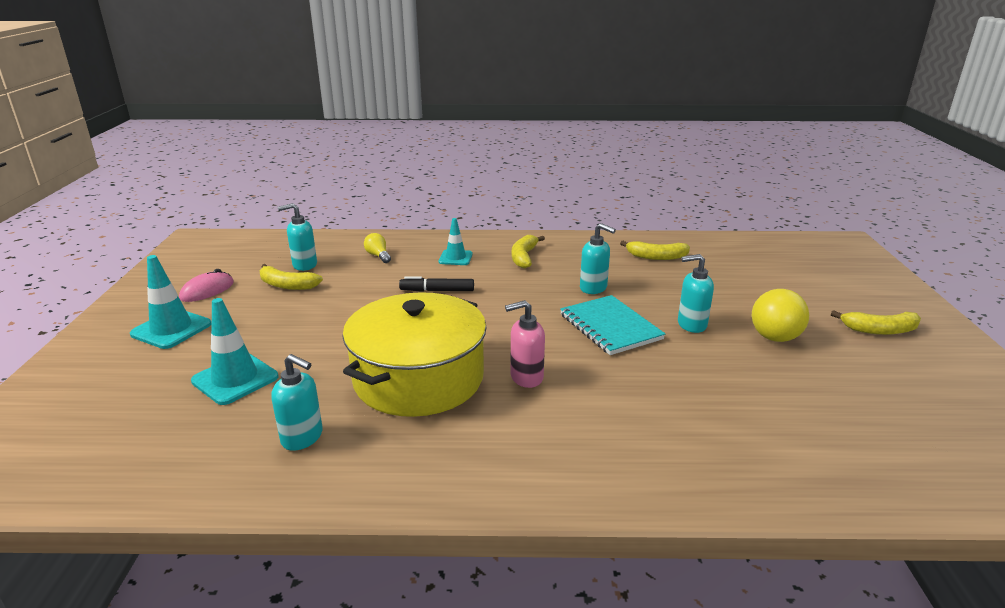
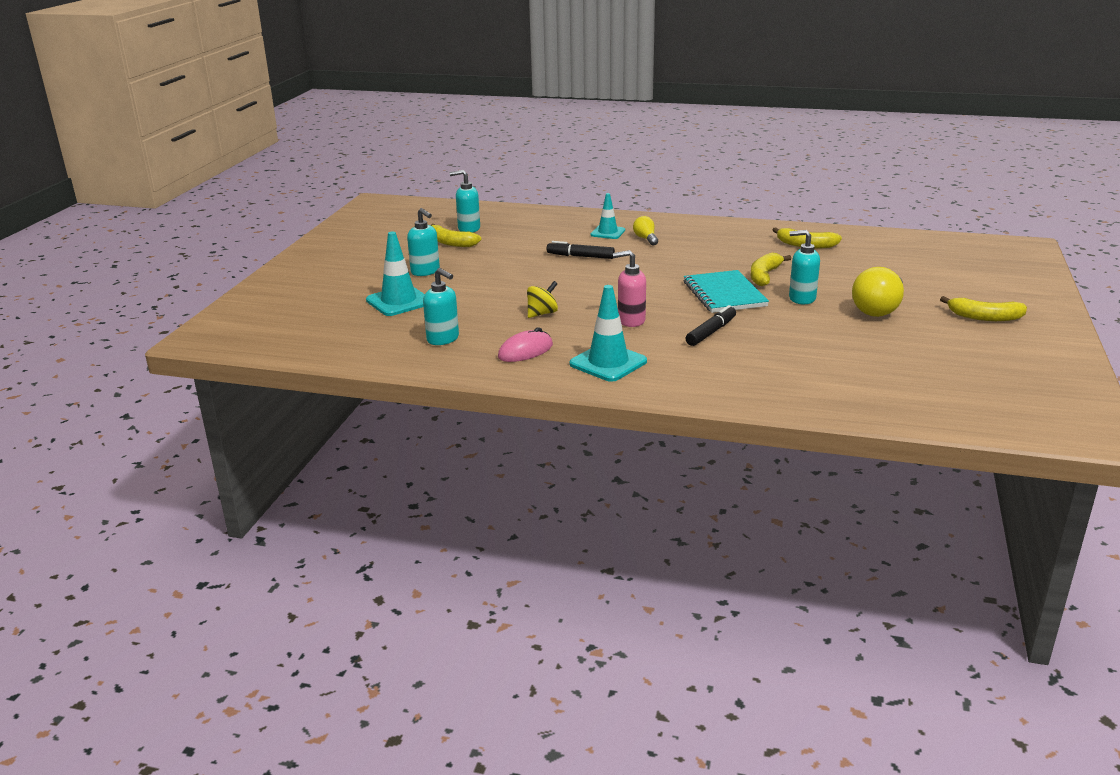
camera: 15 degrees right, 0 degrees up
turquoise traffic cone [130,255,212,349] -> turquoise traffic cone moved to [570,285,647,382]
pink mouse [179,269,234,302] -> pink mouse moved to [498,327,553,362]
yellow pot [342,292,487,417] -> yellow spinning top [527,281,558,318]
yellow light bulb [364,233,391,263] -> yellow light bulb moved to [633,216,658,245]
yellow banana [512,235,545,268] -> yellow banana moved to [751,253,791,286]
turquoise soap dispenser [580,223,616,294] -> turquoise soap dispenser moved to [407,208,440,276]
none -> black marker [686,305,736,346]

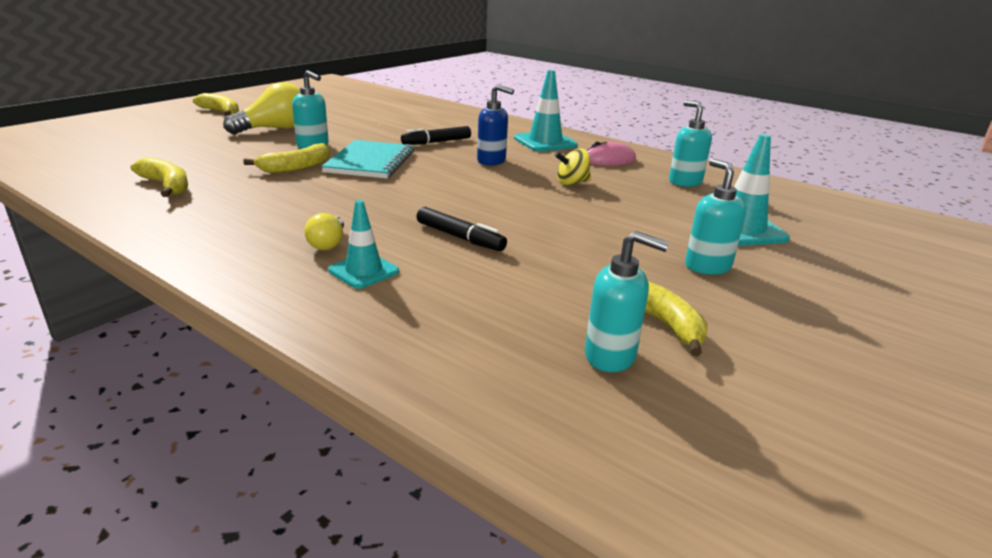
camera: 160 degrees left, 0 degrees up
pink soap dispenser [613,250,646,327] -> blue soap dispenser [477,84,514,166]

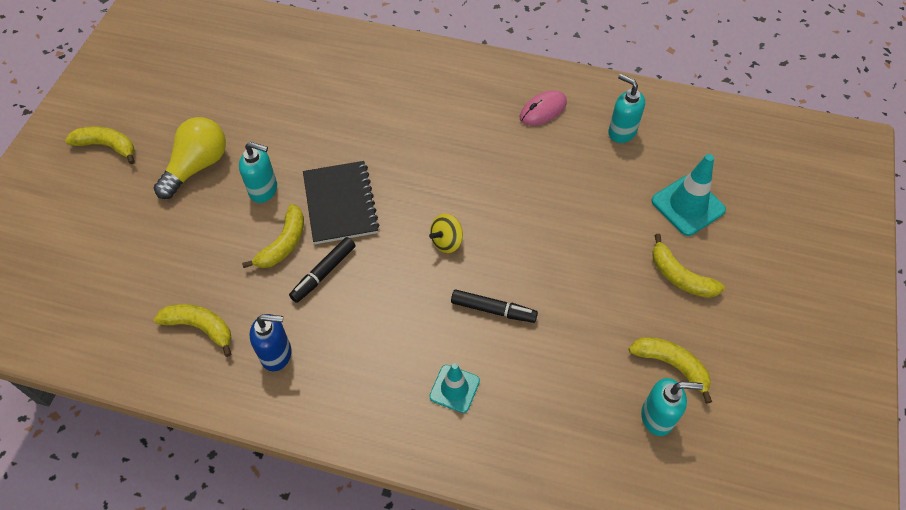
camera: 20 degrees left, 30 degrees up
yellow light bulb [305,213,344,250] -> none
turquoise notebook [322,140,414,179] -> black notebook [303,161,379,244]
black marker [401,126,471,145] -> black marker moved to [289,237,356,303]
blue soap dispenser [477,84,514,166] -> blue soap dispenser moved to [249,314,292,371]
turquoise traffic cone [514,70,578,152] -> none
yellow spinning top [554,149,591,185] -> yellow spinning top moved to [429,214,463,253]
turquoise soap dispenser [685,159,746,275] -> yellow banana [652,234,725,298]

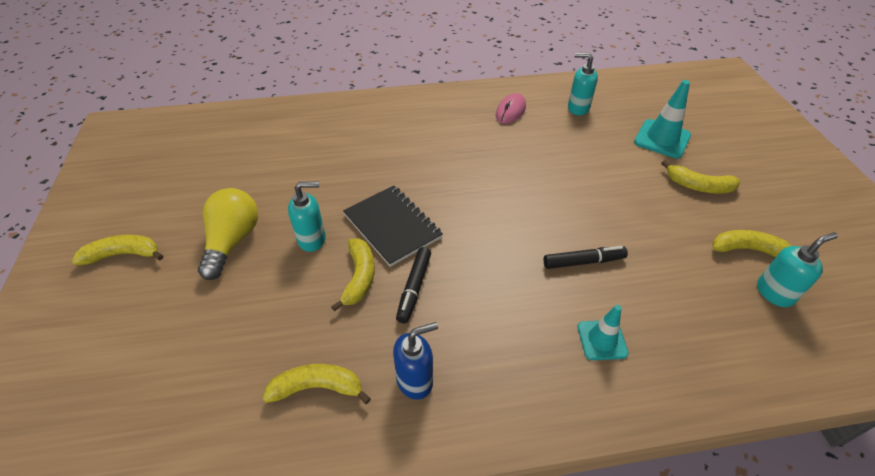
camera: 25 degrees left, 10 degrees down
yellow spinning top [429,214,463,253] -> none

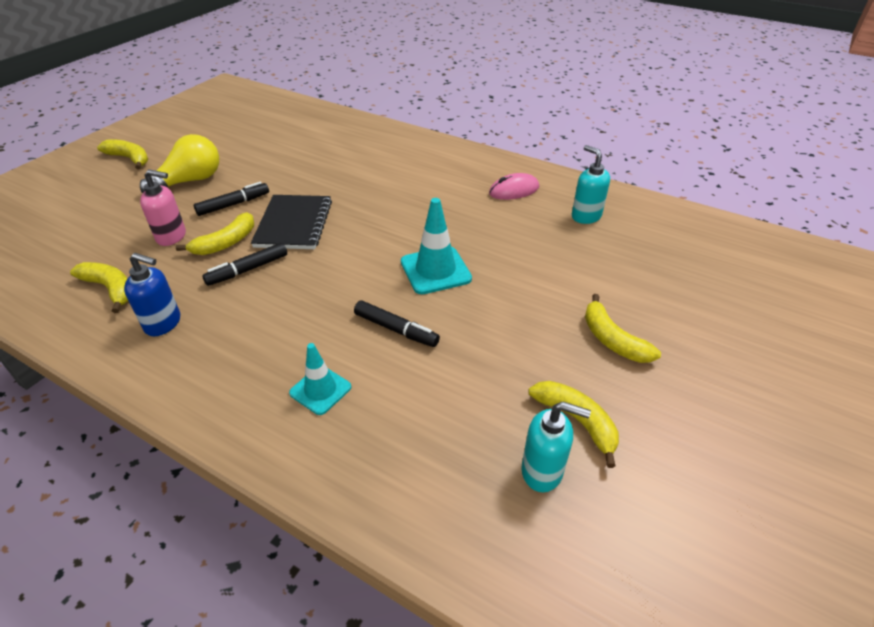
camera: 40 degrees right, 5 degrees down
turquoise soap dispenser [288,182,326,252] -> black marker [194,182,269,216]
turquoise traffic cone [634,80,691,158] -> turquoise traffic cone moved to [401,198,472,294]
none -> pink soap dispenser [140,169,186,246]

